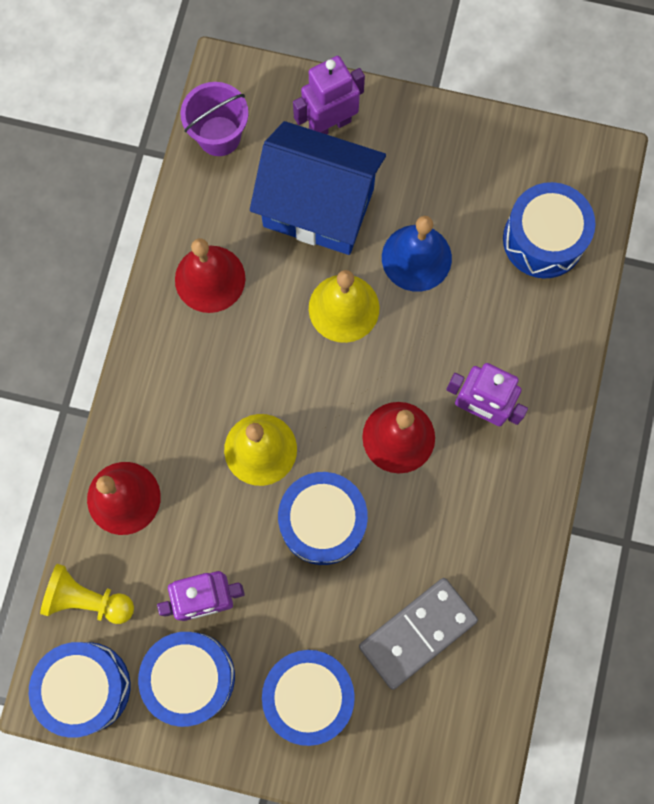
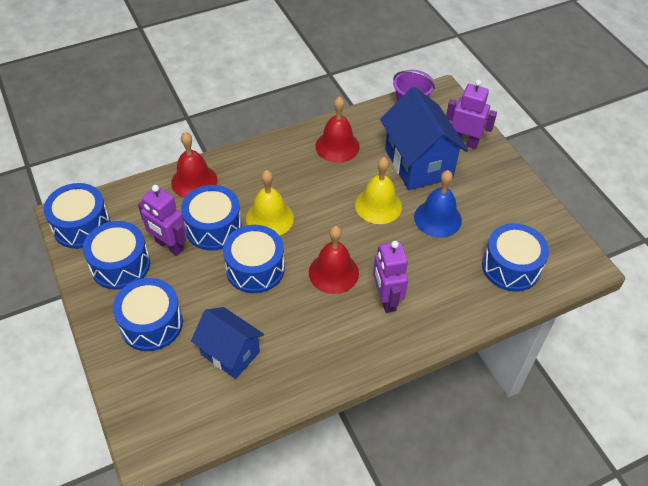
camera: 50 degrees right, 25 degrees down
yellow pawn [40,564,134,624] -> none
grey domino [359,578,478,690] -> blue house [191,307,264,379]
none -> blue drum [181,185,242,250]

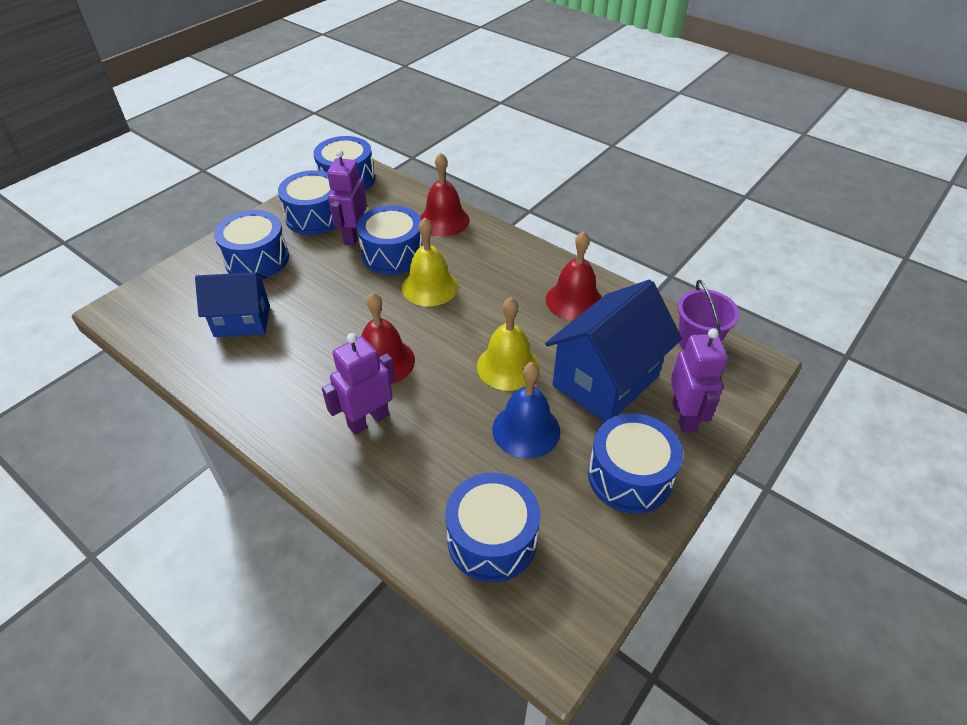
camera: 65 degrees right, 5 degrees down
blue house [191,307,264,379] -> blue house turned 75 degrees clockwise [195,272,270,337]
blue drum [223,225,285,293] -> blue drum moved to [588,413,683,513]

